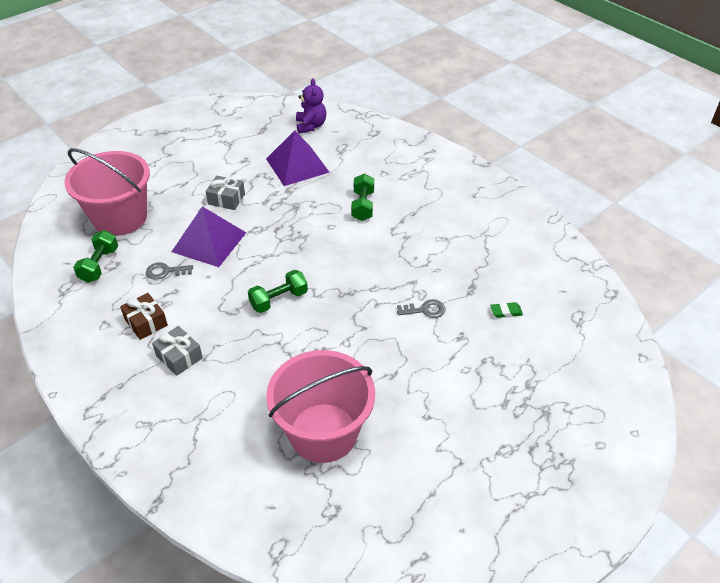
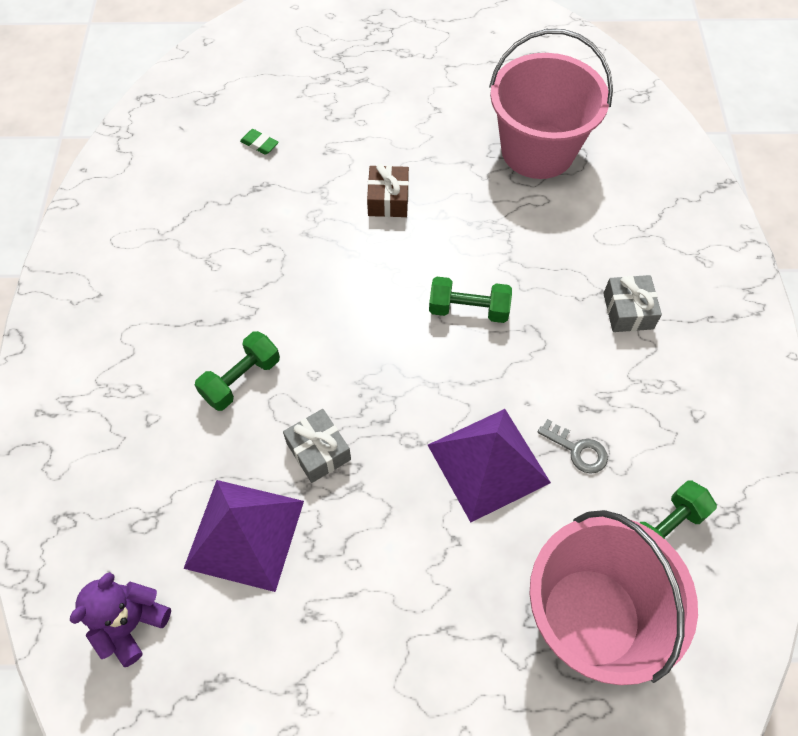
camera: 140 degrees left, 15 degrees up
brown gift [120,293,168,340] -> brown gift moved to [367,164,409,217]
grey gift [206,176,245,210] -> grey gift moved to [283,409,351,483]
grey key [397,299,446,318] -> none

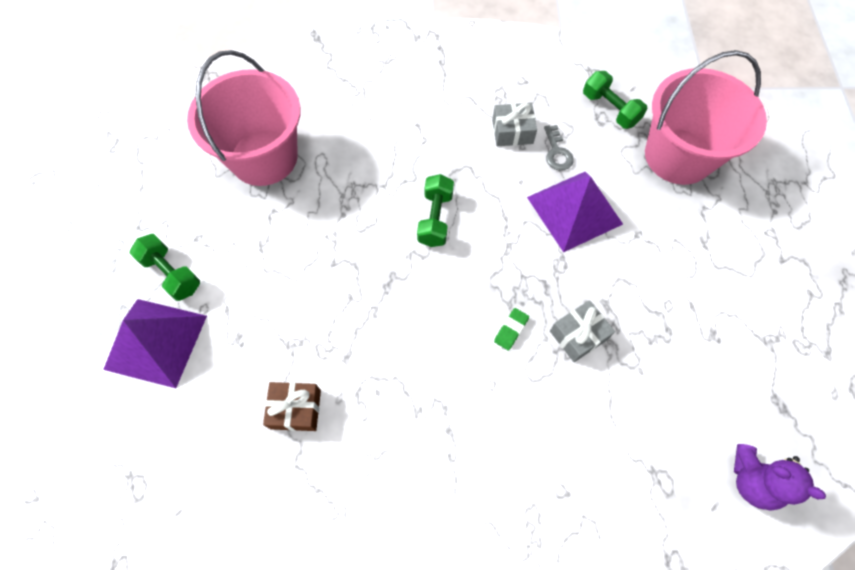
camera: 90 degrees left, 5 degrees up
purple pyramid [183,480,304,592] -> purple pyramid moved to [103,299,207,388]
green dumbbell [195,331,280,411] -> green dumbbell moved to [130,234,200,301]
green eraser [240,129,279,155] -> green eraser moved to [494,308,529,351]
brown gift [367,164,409,217] -> brown gift moved to [263,382,321,431]
grey key [538,419,608,474] -> grey key turned 135 degrees clockwise [544,125,574,171]
grey gift [603,275,662,332] -> grey gift moved to [492,103,537,146]

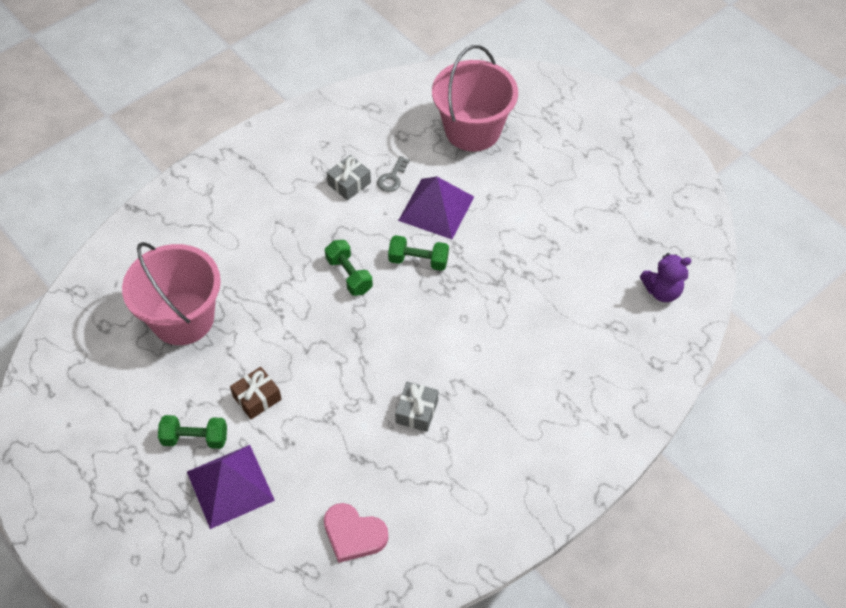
camera: 40 degrees left, 10 degrees down
brown gift [263,382,321,431] -> brown gift moved to [230,367,282,419]
green eraser [494,308,529,351] -> none
grey key [544,125,574,171] -> grey key turned 75 degrees clockwise [377,156,410,192]
grey gift [550,300,615,362] -> grey gift moved to [395,382,438,432]
green dumbbell [583,71,647,129] -> green dumbbell moved to [388,235,449,271]
none -> pink heart [324,503,389,563]

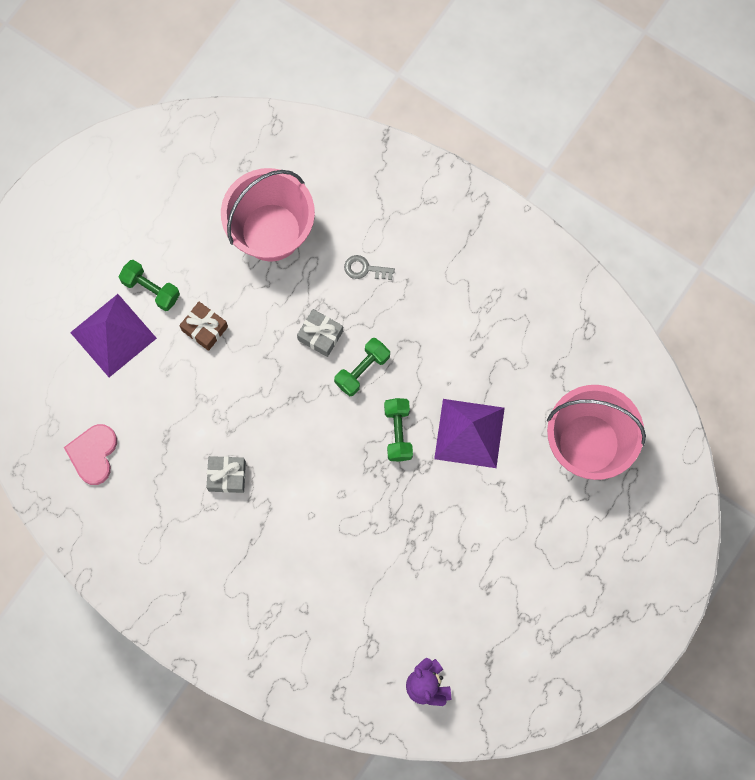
camera: 75 degrees right, 20 degrees up
green dumbbell [158,415,227,449] -> green dumbbell turned 45 degrees counterclockwise [119,260,180,311]
grey gift [326,155,371,200] -> grey gift moved to [297,309,343,357]
grey key [377,156,410,192] -> grey key moved to [344,255,395,280]

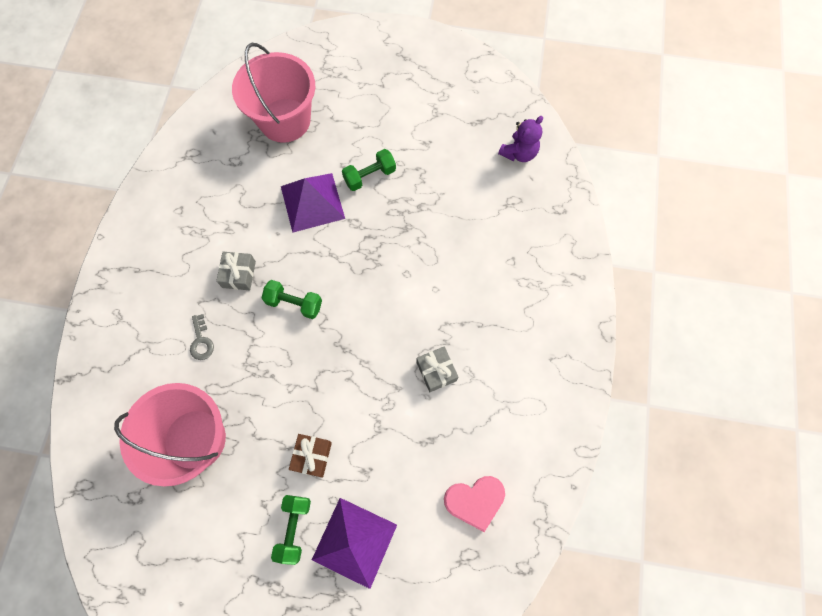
camera: 115 degrees left, 5 degrees down
grey gift [297,309,343,357] -> grey gift moved to [216,252,256,290]
green dumbbell [384,398,413,462] -> green dumbbell moved to [342,149,396,191]

